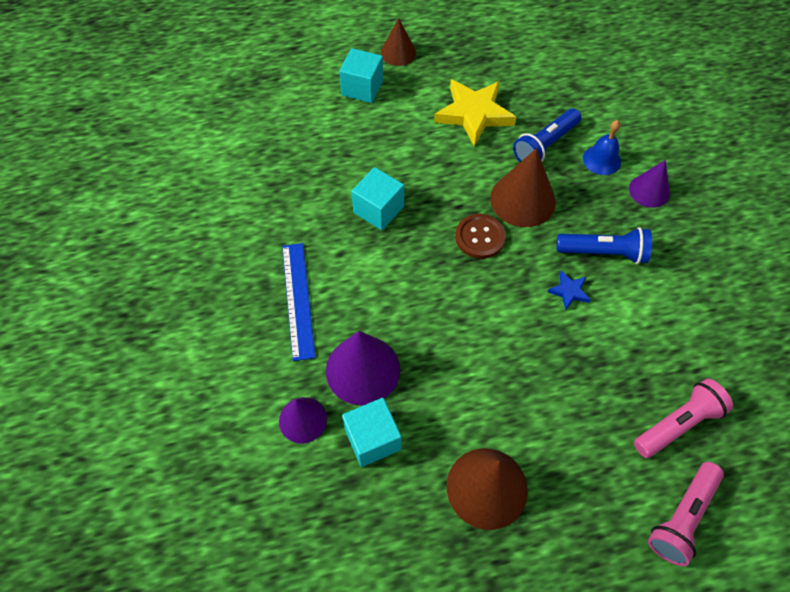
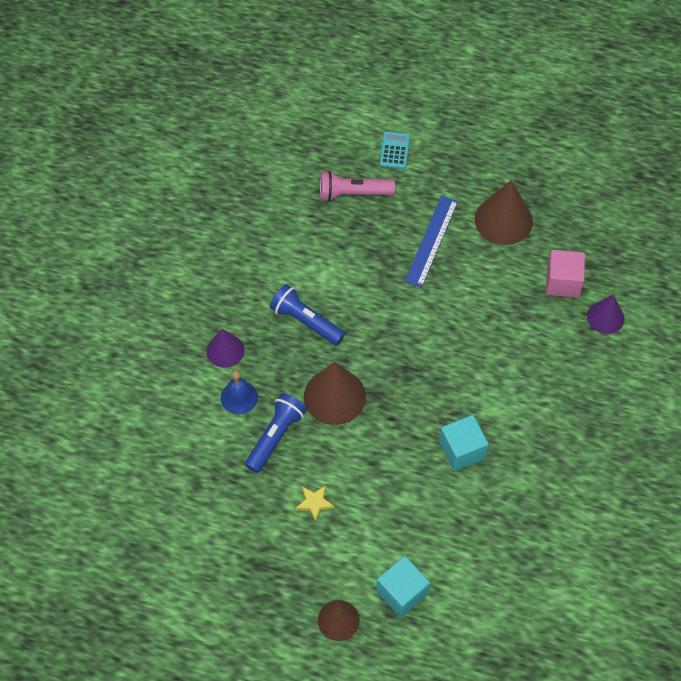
camera: 150 degrees left, 0 degrees up
blue ruler [282,243,316,361] -> blue ruler moved to [405,196,458,287]
purple cone [326,331,400,406] -> none
turquoise cube [342,398,402,467] -> pink cube [546,250,585,298]
yellow star [434,79,516,147] -> yellow star [295,485,334,522], size x0.45
brown button [455,214,506,259] -> none
blue flashlight [513,108,581,162] -> blue flashlight turned 45 degrees counterclockwise [245,393,307,473]
blue star [548,271,591,310] -> none
pink flashlight [648,462,724,566] -> turquoise calculator [380,132,410,169]

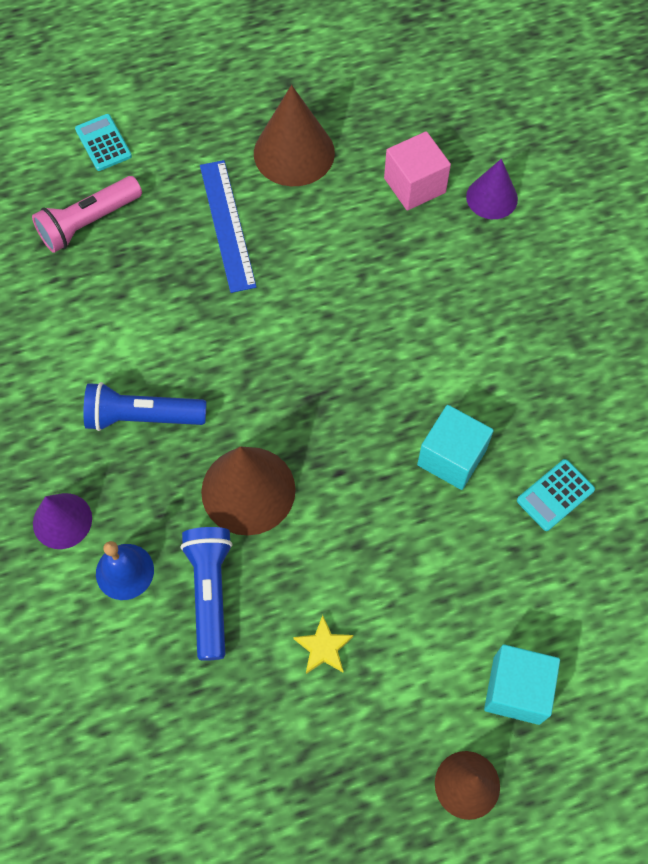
camera: 35 degrees left, 5 degrees up
none -> turquoise calculator [517,459,595,531]

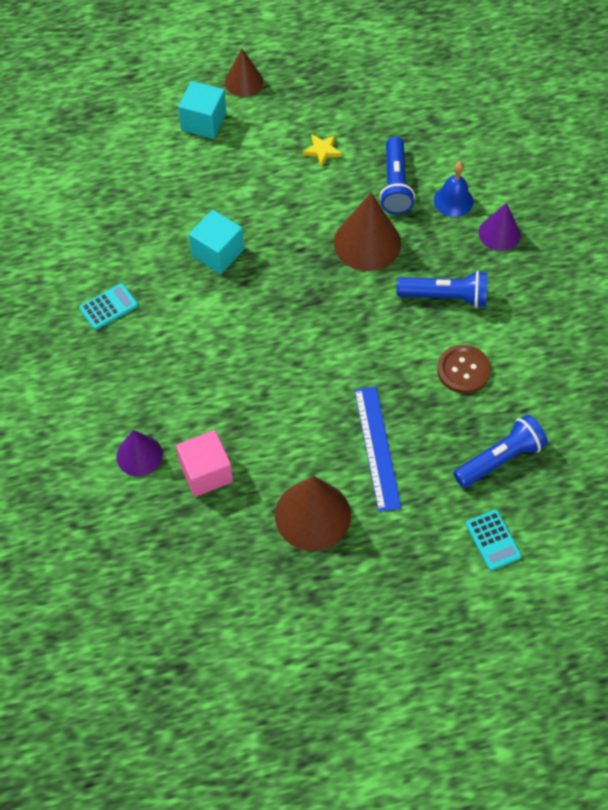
camera: 175 degrees left, 5 degrees down
pink flashlight [32,176,142,253] -> blue flashlight [453,415,548,488]
turquoise calculator [517,459,595,531] -> turquoise calculator moved to [79,283,138,330]
none -> brown button [437,345,491,394]

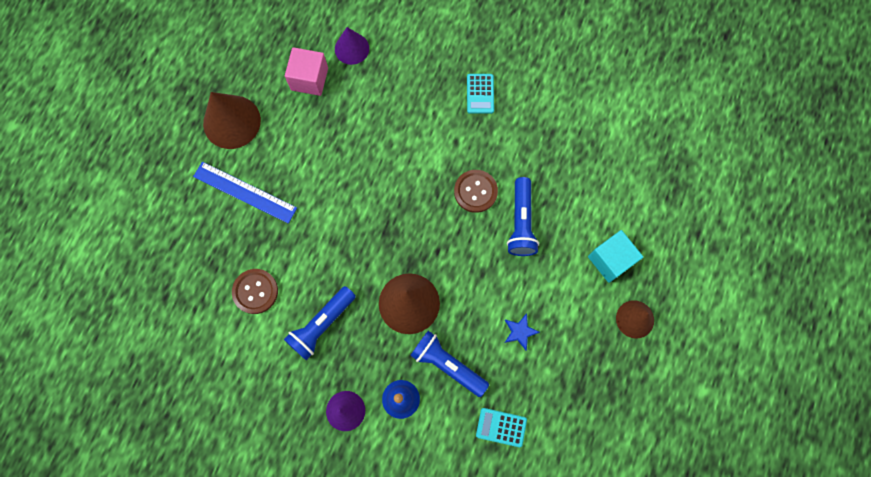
camera: 125 degrees right, 15 degrees up
turquoise cube [189,210,244,274] -> brown button [454,170,498,213]
yellow star [303,134,342,167] -> blue star [505,314,540,351]
blue flashlight [453,415,548,488] -> blue flashlight moved to [507,177,539,256]
turquoise calculator [466,510,522,571] -> turquoise calculator moved to [476,408,527,447]

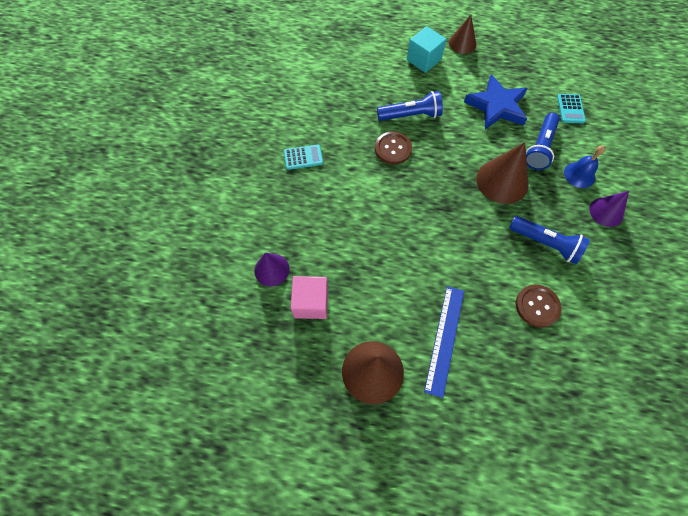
camera: 100 degrees left, 10 degrees down
blue star [505,314,540,351] -> blue star [464,75,528,130], size x2.20

